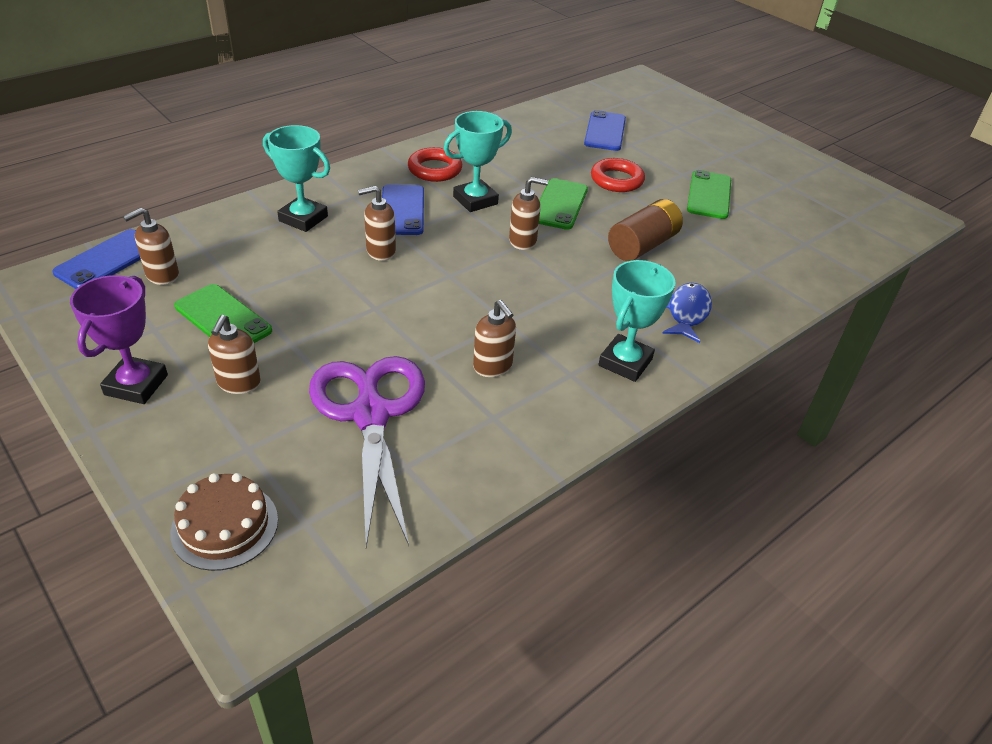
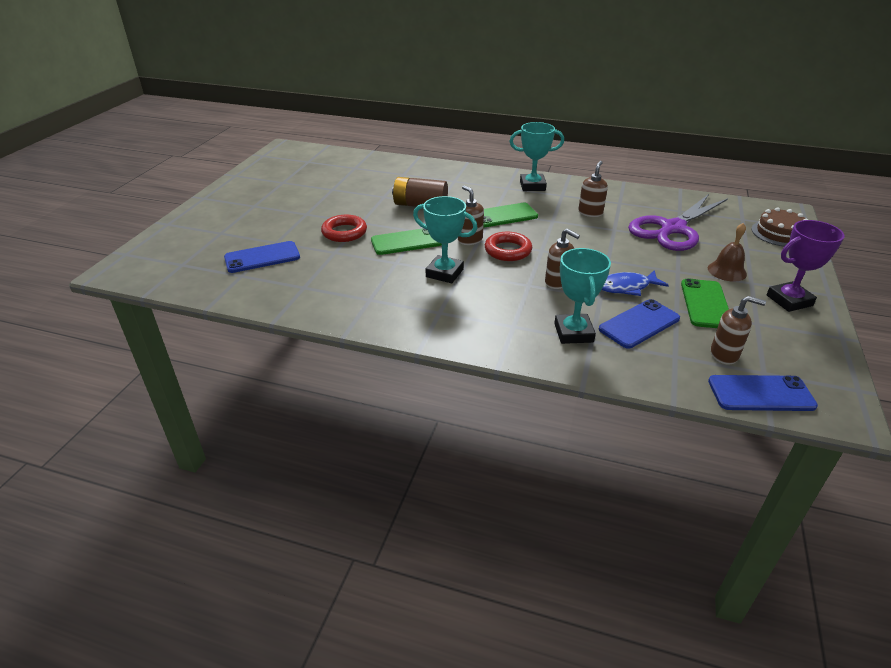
camera: 120 degrees left, 5 degrees down
brown soap dispenser [208,315,261,394] -> brown bell [708,223,747,281]
blue phone [382,184,424,235] -> blue phone moved to [599,299,680,349]
red ring [408,147,462,182] -> red ring moved to [485,232,532,261]
blue fish [662,283,712,343] -> blue fish moved to [602,270,669,296]
green phone [687,170,731,219] -> green phone moved to [483,203,538,228]

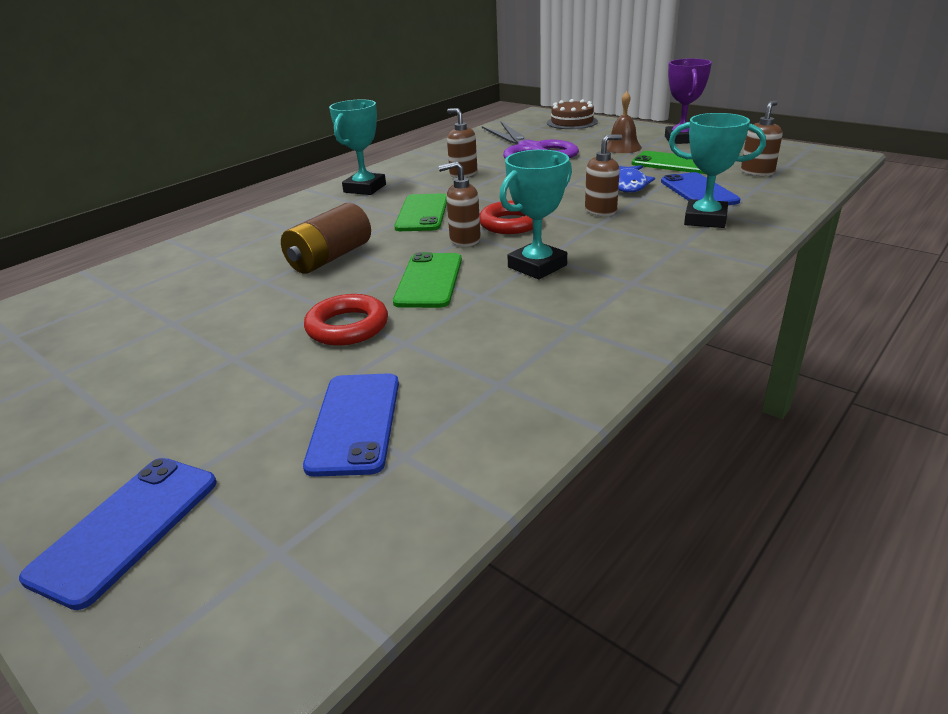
camera: 65 degrees left, 5 degrees down
blue phone [708,375,818,411] -> blue phone moved to [19,458,217,610]

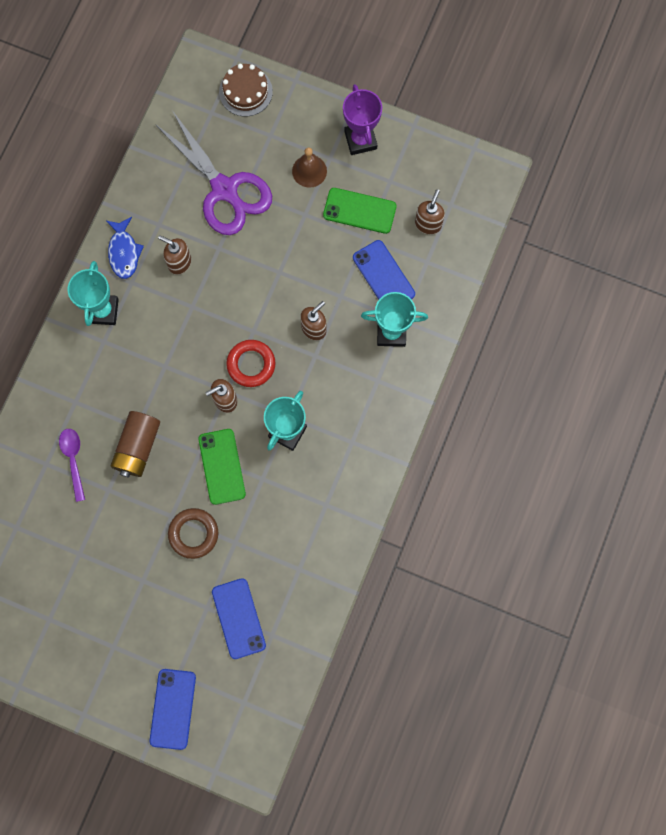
camera: 20 degrees left, 45 degrees up
red ring [304,294,388,346] -> brown ring [168,508,218,559]
green phone [394,193,447,231] -> none
blue fish [618,165,655,193] -> blue fish moved to [106,217,144,279]
none -> purple spoon [59,429,85,502]

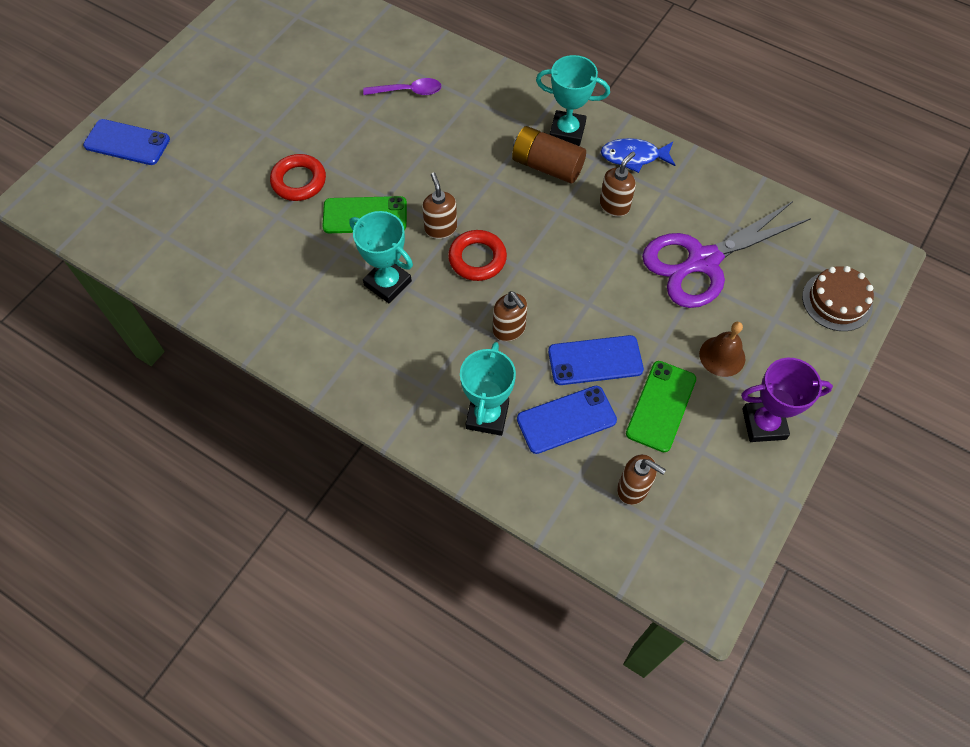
camera: 100 degrees right, 15 degrees down
brown battery [110,411,160,478] -> brown battery moved to [512,126,586,183]
brown ring [168,508,218,559] -> red ring [270,154,326,201]
blue phone [212,578,266,659] -> blue phone moved to [548,335,644,385]

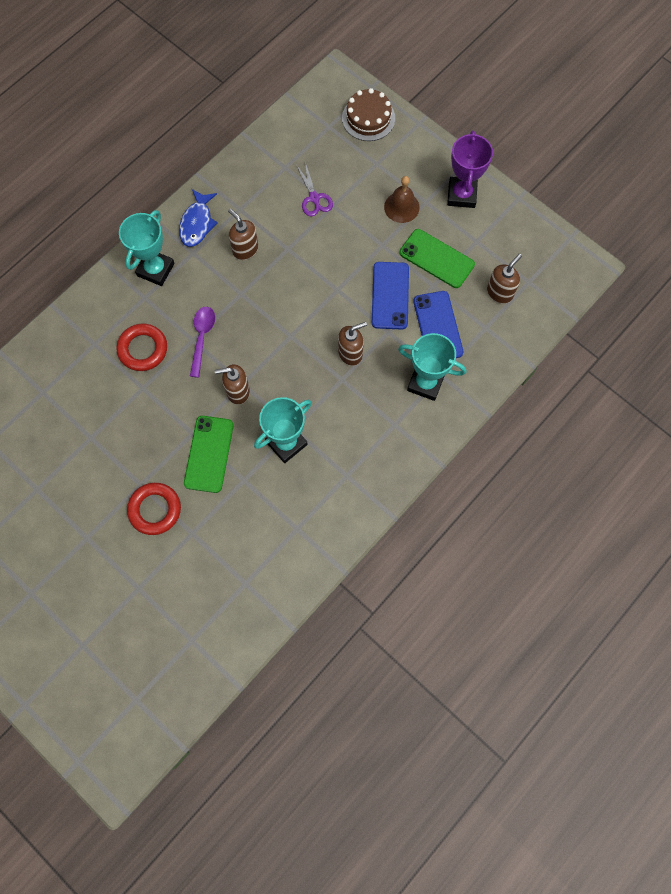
camera: 80 degrees left, 10 degrees up
blue phone [83,119,170,165] -> none
purple spoon [363,78,441,95] -> purple spoon moved to [190,307,215,378]
red ring [448,230,507,281] -> red ring moved to [116,323,167,371]
brown battery [512,126,586,183] -> none
purple scissors [642,201,811,308] -> purple scissors [296,162,333,216], size x0.43

